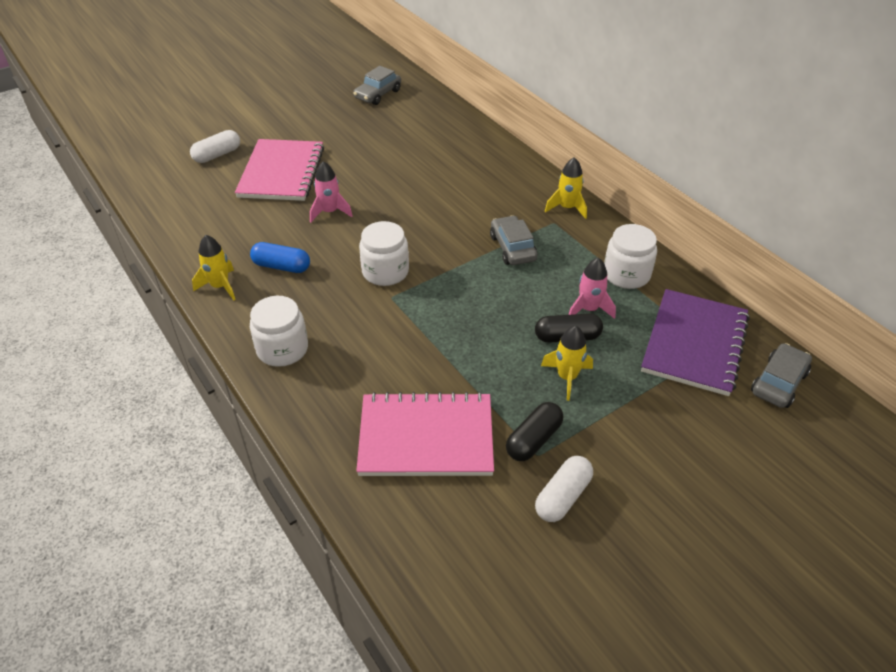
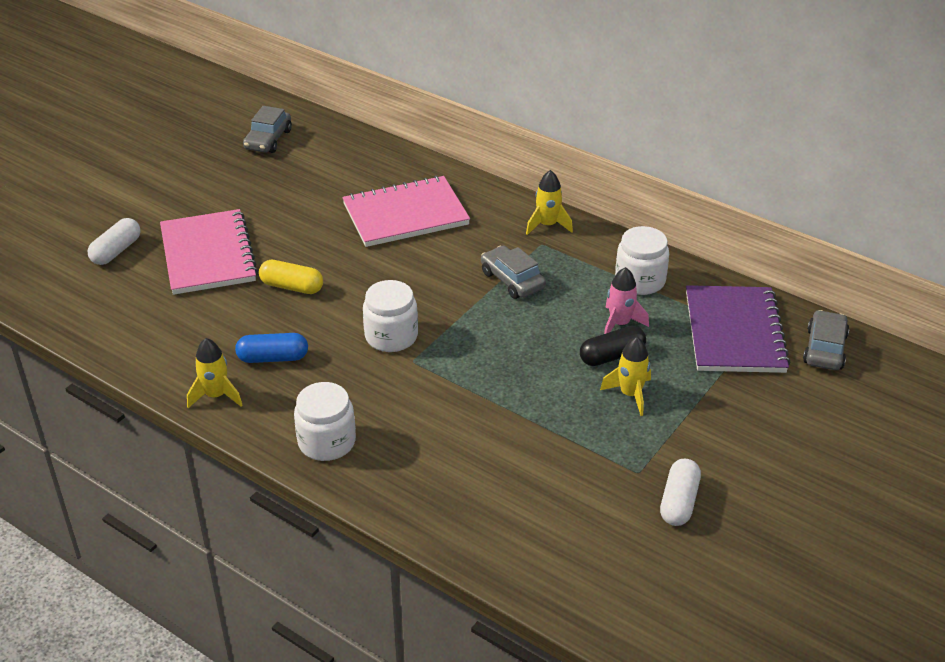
camera: 20 degrees left, 5 degrees down
pink rocket [310,161,352,222] -> yellow capsule [259,260,323,294]
pink notebook [356,392,494,476] -> pink notebook moved to [342,176,470,247]
black capsule [506,402,563,461] -> none

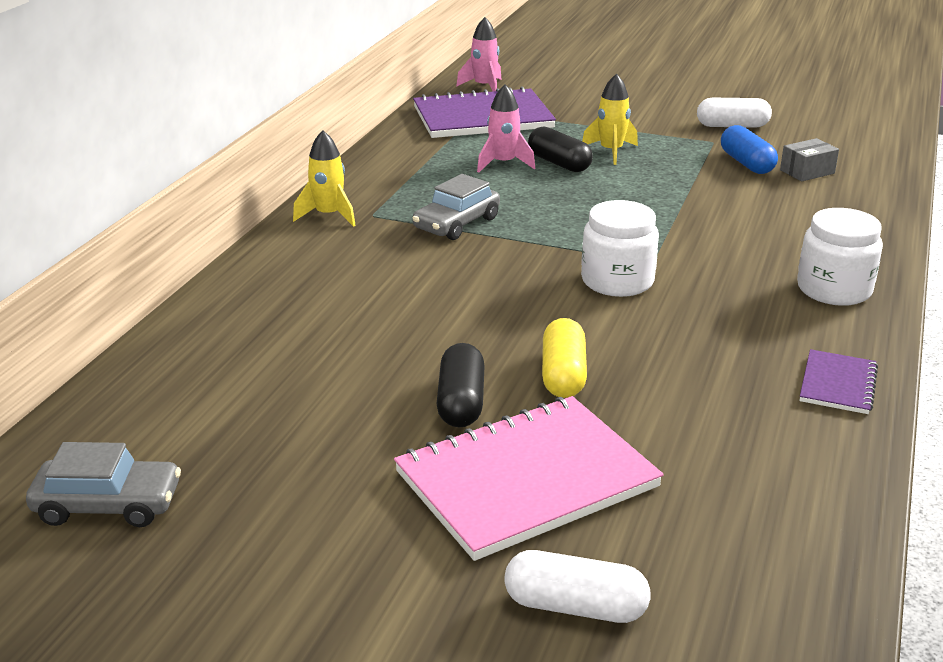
camera: 105 degrees left, 10 degrees down
yellow rocket [187,338,242,408] -> purple notebook [799,349,878,414]
blue capsule [235,333,308,363] -> blue capsule moved to [721,125,778,174]
pink notebook [342,176,470,247] -> none
white jar [615,226,669,295] -> none
grey car [803,310,849,370] -> pink rocket [456,17,501,91]
none -> black capsule [437,343,485,427]
none -> grey box [780,138,839,181]

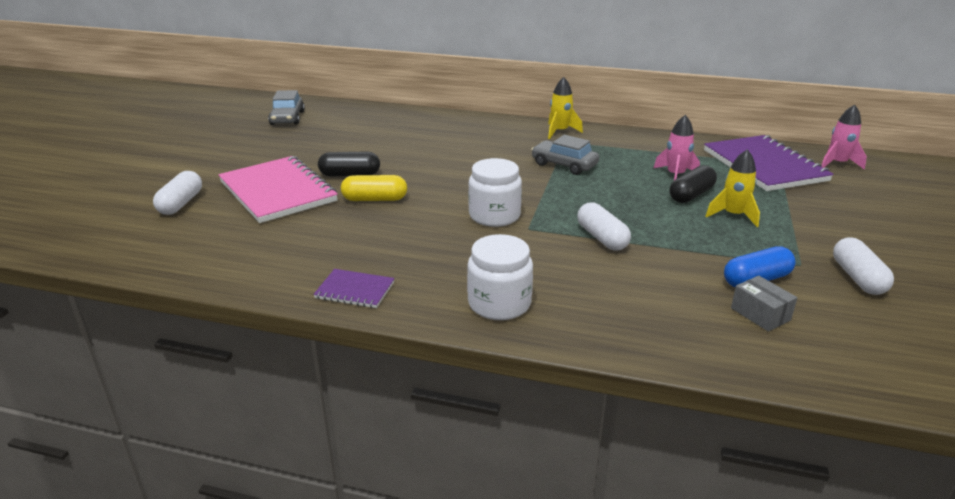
camera: 85 degrees right, 0 degrees up
none -> white capsule [577,202,631,251]

